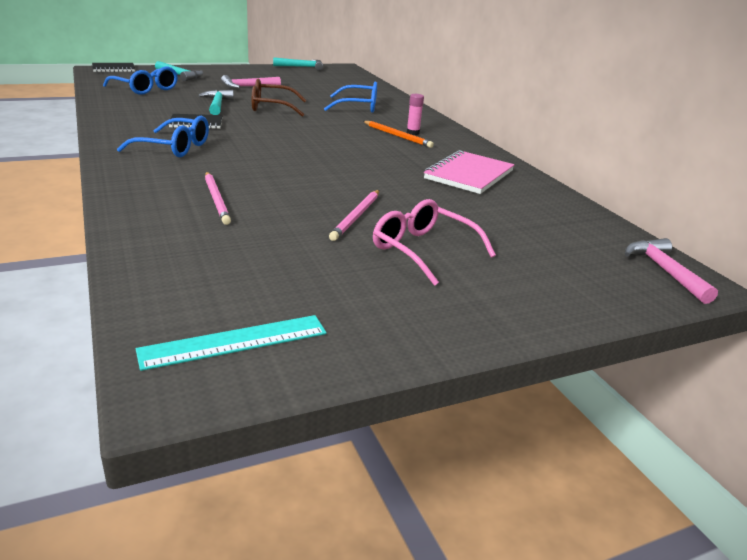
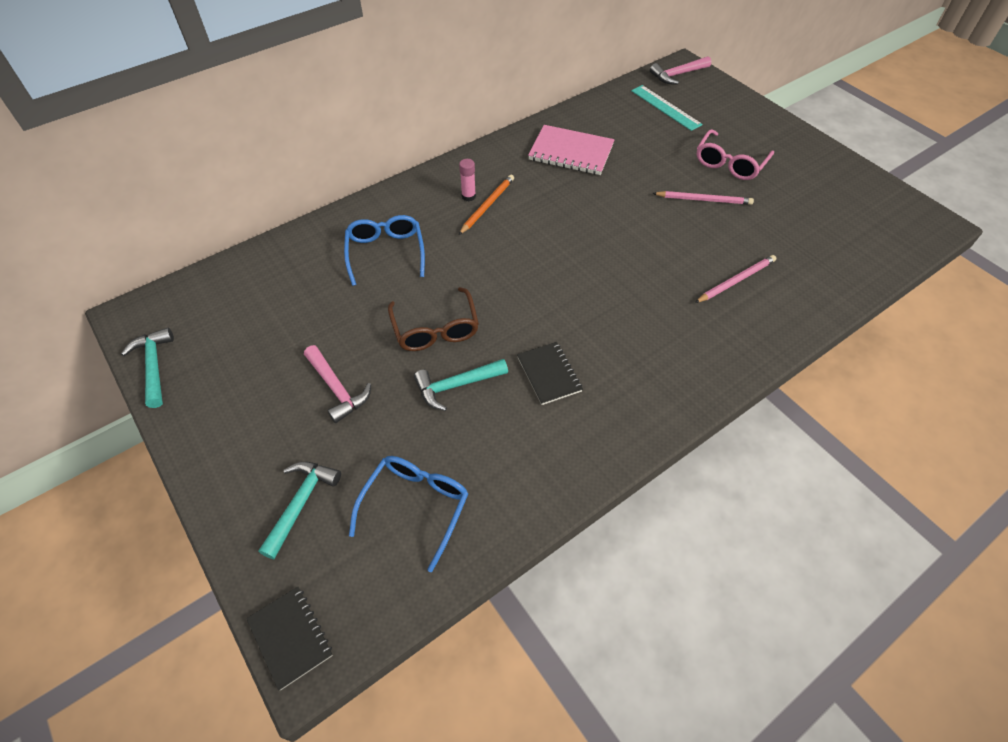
camera: 100 degrees left, 25 degrees up
blue glasses [117,116,209,157] -> none
turquoise ruler [136,315,327,371] -> turquoise ruler moved to [631,85,703,131]

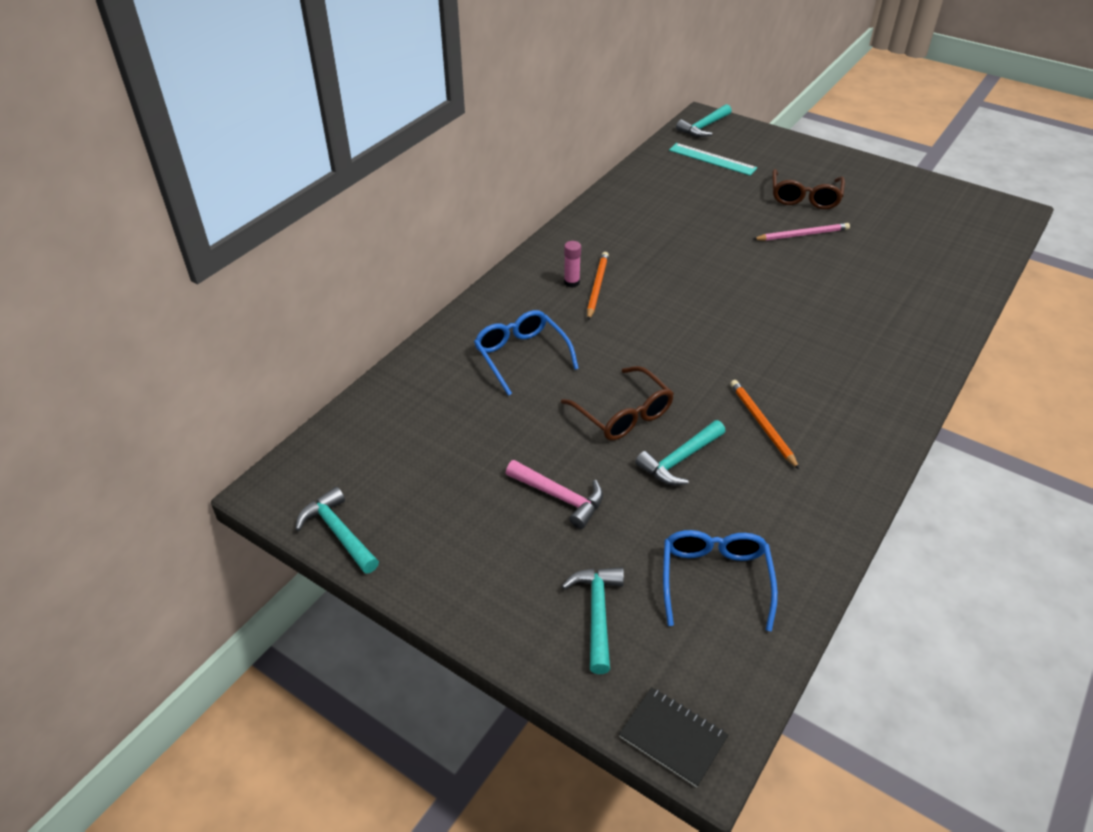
camera: 20 degrees left, 10 degrees down
black notebook [517,342,583,405] -> orange pencil [730,380,800,470]
pink notebook [528,125,615,175] -> none
pink hammer [650,56,711,84] -> turquoise hammer [676,104,732,137]
pink pencil [695,255,776,303] -> none
pink glasses [697,129,774,180] -> brown glasses [772,169,845,209]

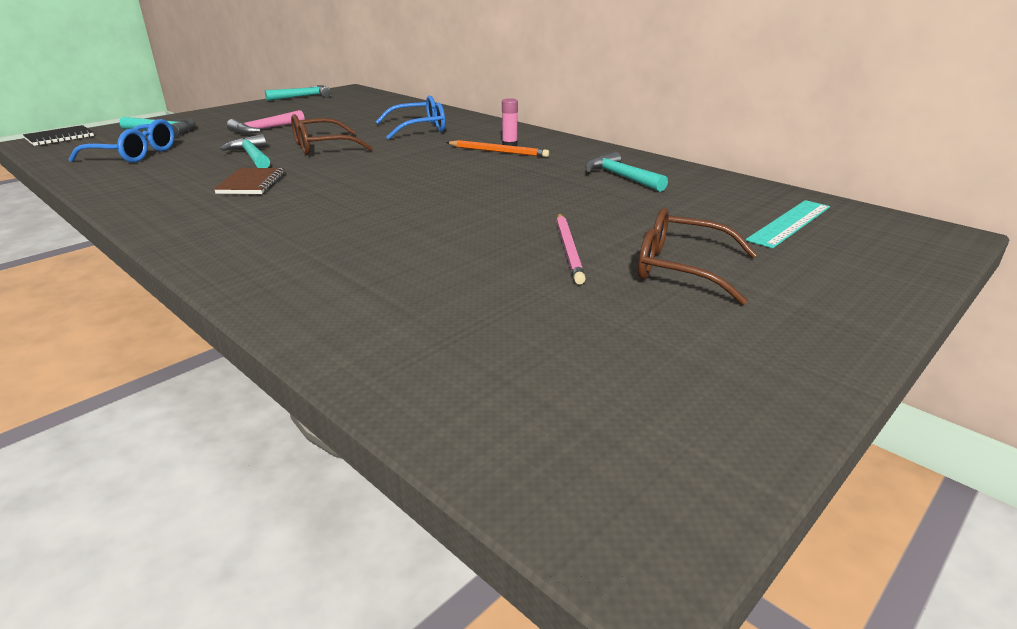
camera: 100 degrees right, 15 degrees down
turquoise hammer [676,104,732,137] -> turquoise hammer moved to [586,152,668,192]
orange pencil [730,380,800,470] -> brown notebook [214,168,284,194]

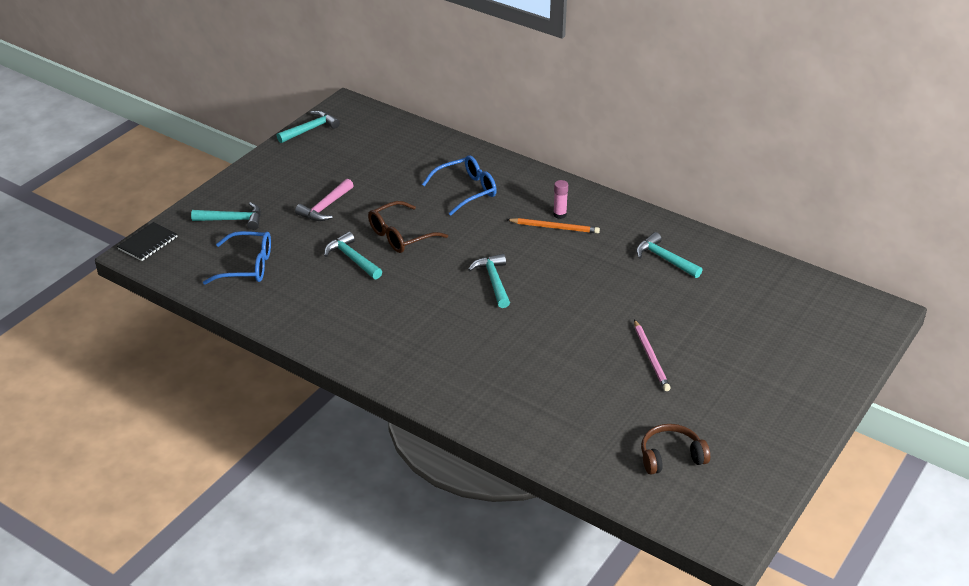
camera: 10 degrees left, 10 degrees up
brown notebook [214,168,284,194] -> none
brown glasses [638,208,757,305] -> none
turquoise ruler [746,200,830,248] -> none
none -> turquoise hammer [468,254,510,308]
none -> brown headphones [641,424,710,475]

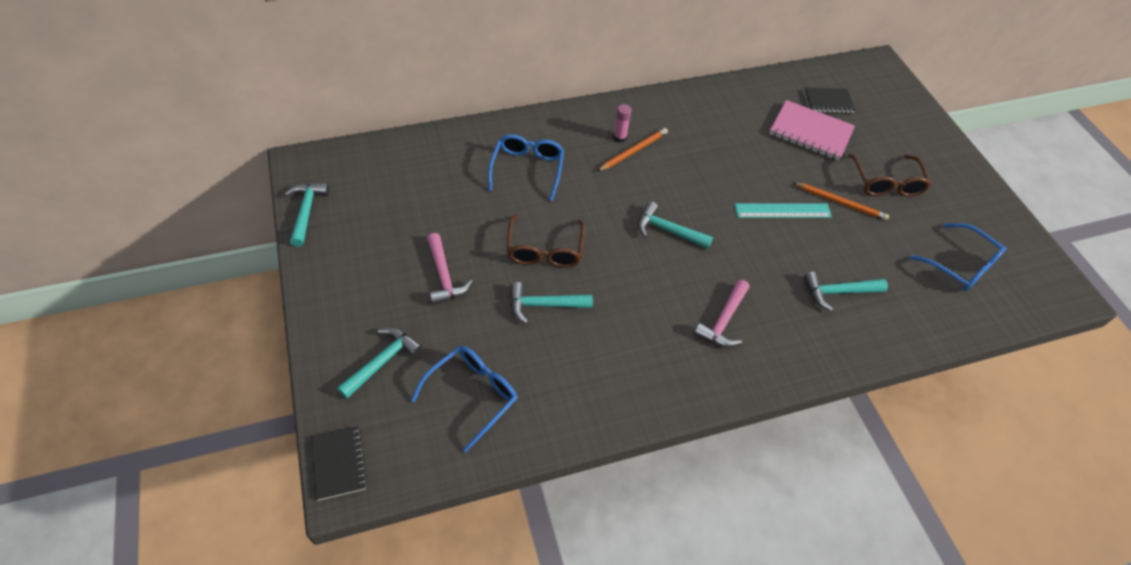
camera: 55 degrees left, 15 degrees up
pink pencil [634,319,671,391] -> orange pencil [792,182,889,220]
turquoise hammer [636,232,703,278] -> turquoise hammer moved to [804,272,888,311]
brown headphones [641,424,710,475] -> blue glasses [910,223,1007,291]
none -> pink hammer [694,280,750,347]
none -> turquoise ruler [734,203,832,218]
none -> pink notebook [769,100,855,161]
none -> black notebook [803,88,855,113]
none -> brown glasses [848,154,931,197]

